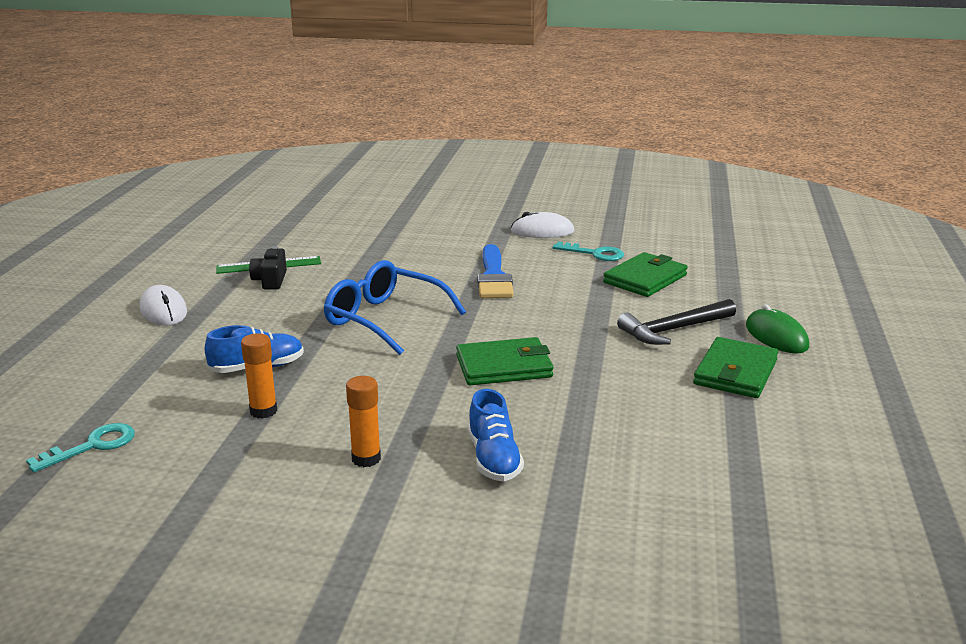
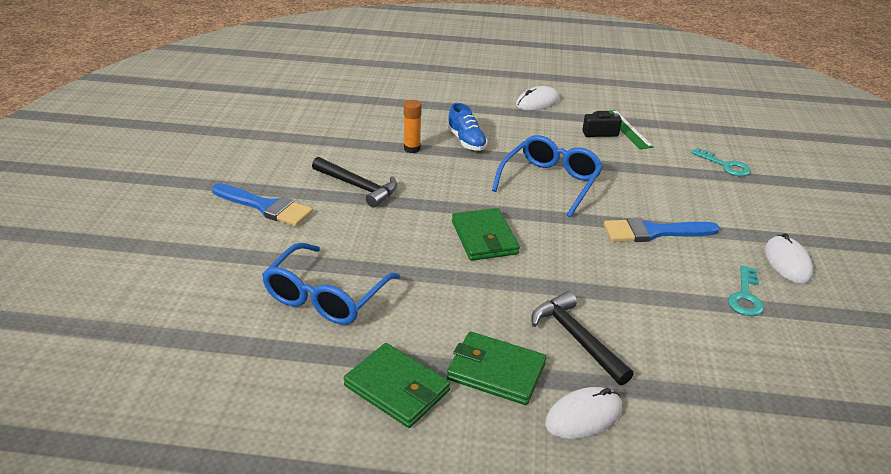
camera: 85 degrees right, 10 degrees up
turquoise key [26,423,135,473] -> turquoise key moved to [691,148,751,176]
orange glue stick [346,376,381,467] -> black hammer [312,157,397,208]
blue shoe [468,389,524,481] -> none
green wallet [603,252,688,297] -> green wallet moved to [344,343,450,428]
green mouse [746,304,809,354] -> white mouse [545,387,622,439]
none -> blue brush [212,183,313,227]
none -> blue glasses [262,243,400,325]

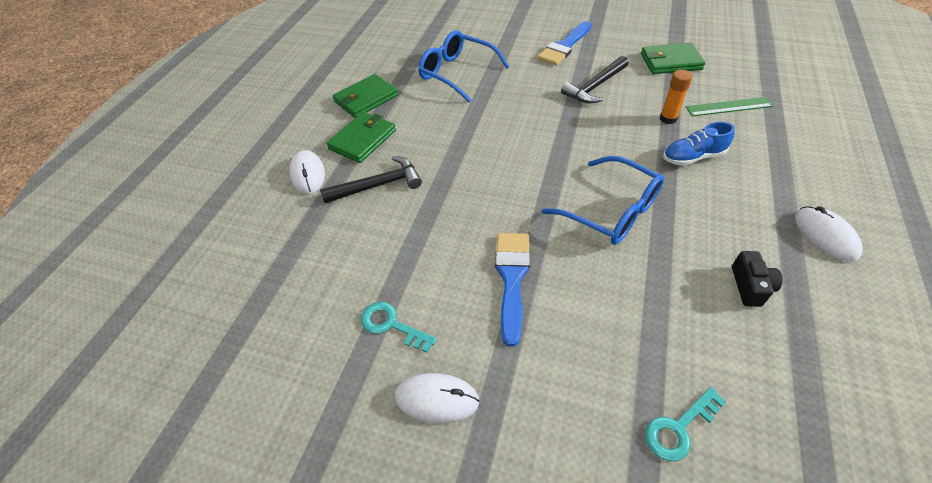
camera: 105 degrees right, 15 degrees up
green wallet [452,208,520,261] -> green wallet moved to [641,43,705,74]
green ruler [609,110,653,149] -> green ruler moved to [686,97,773,116]

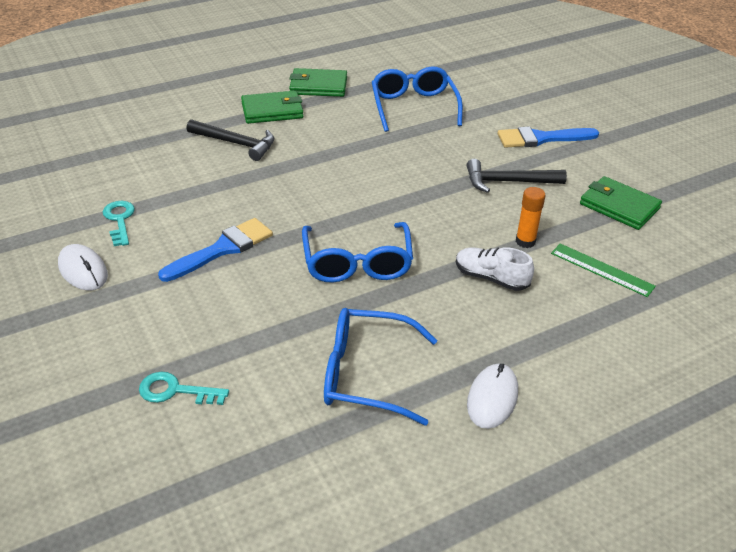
camera: 40 degrees right, 10 degrees down
white mouse [289,150,325,194] -> none
blue shoe [663,122,735,166] -> white shoe [456,247,534,291]
black camera [732,251,783,307] -> blue glasses [324,308,437,426]

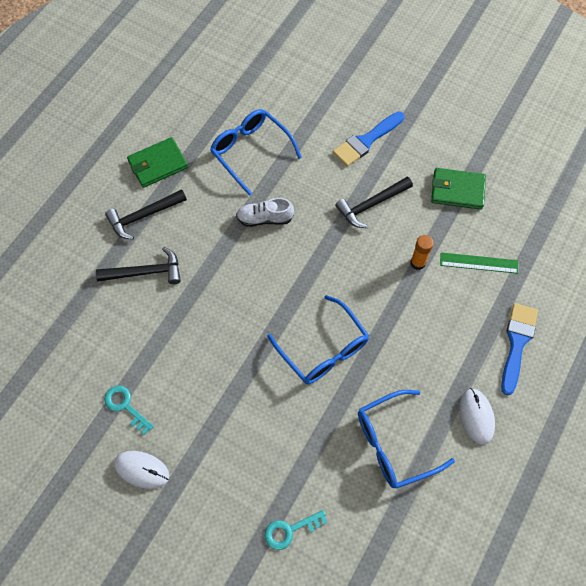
camera: 30 degrees left, 25 degrees up
blue brush [158,218,273,282] -> blue brush moved to [501,303,538,395]
green wallet [241,91,304,124] -> black hammer [105,189,187,240]
white shoe [456,247,534,291] -> white shoe moved to [236,198,294,227]

